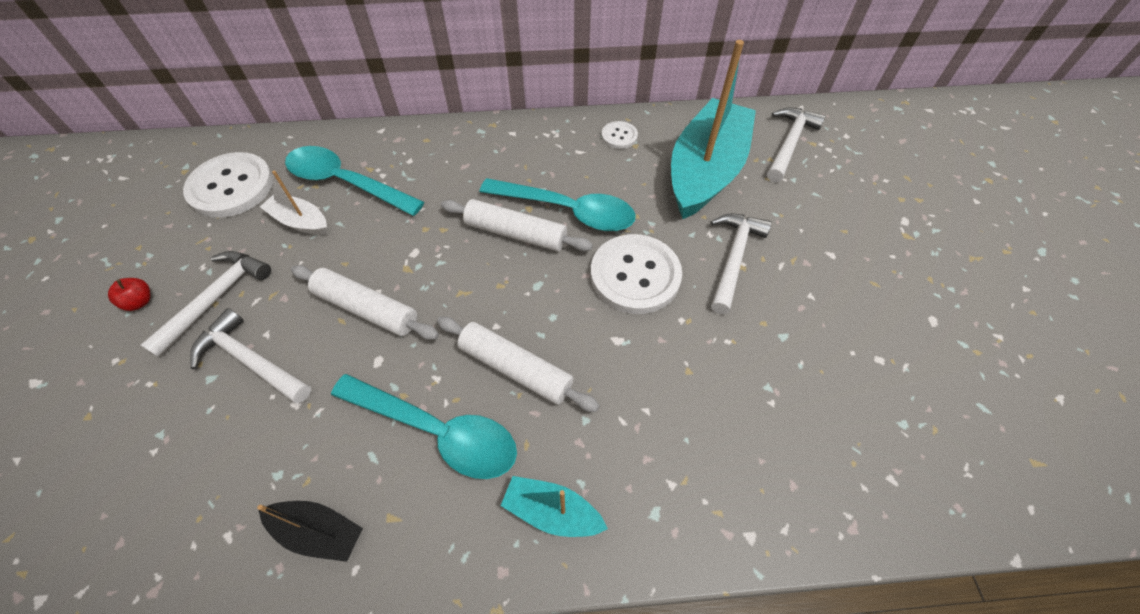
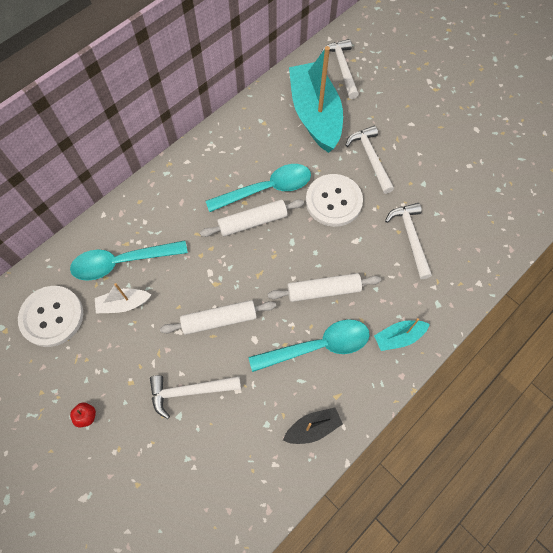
camera: 40 degrees left, 10 degrees up
white hammer [141,251,271,357] -> white hammer moved to [385,203,432,279]
white button [601,121,638,149] -> none

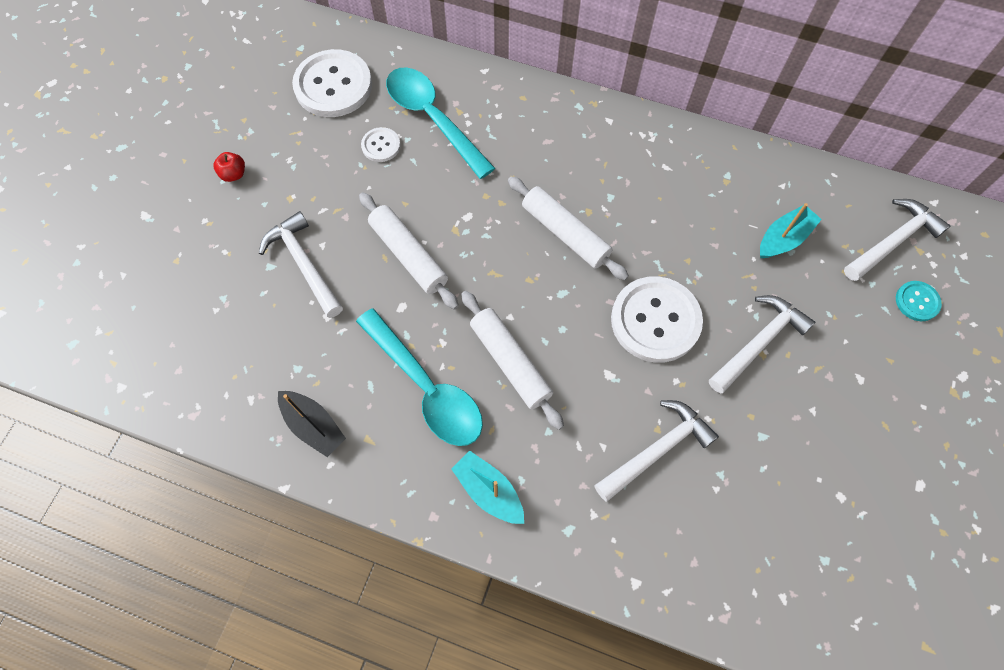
camera: 65 degrees right, 0 degrees up
white boat [95,283,151,313] -> white button [361,127,400,162]
turquoise spoon [206,164,311,212] -> none
turquoise boat [289,46,343,153] -> turquoise boat [760,203,822,258], size x0.46
none -> turquoise button [896,281,942,321]

